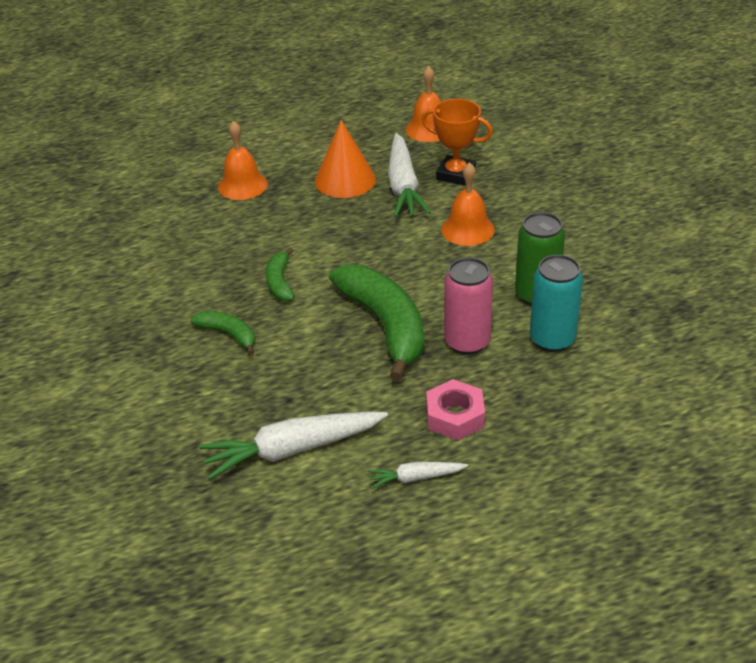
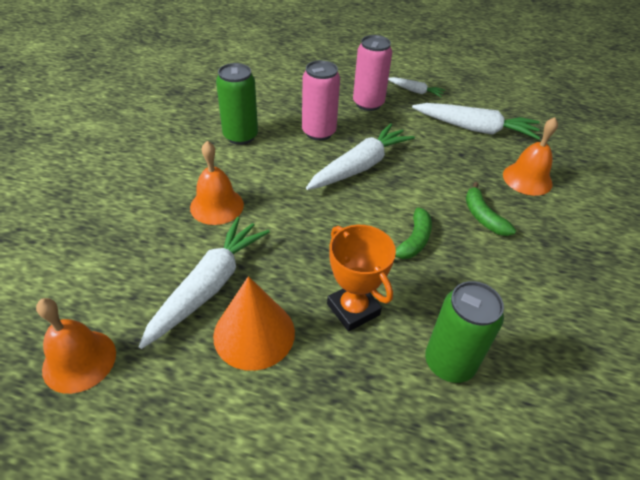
camera: 150 degrees left, 5 degrees up
orange bell [218,120,268,200] -> orange bell moved to [503,117,558,196]
green banana [329,265,424,381] -> white carrot [306,123,415,190]
orange trophy [422,99,493,186] -> orange trophy moved to [327,225,396,332]
pink nut [426,379,485,440] -> pink can [353,35,392,111]
turquoise can [530,255,583,352] -> none
none -> green can [425,281,504,383]

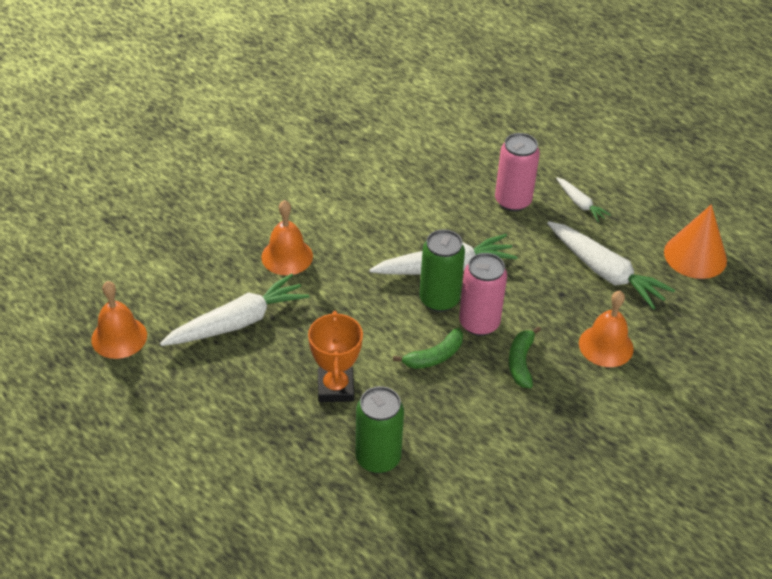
camera: 30 degrees right, 0 degrees up
orange cone [213,276,295,371] -> orange cone moved to [664,204,727,279]
green can [216,63,258,145] -> green can moved to [419,230,465,312]
pink can [302,60,340,141] -> pink can moved to [459,253,507,336]

